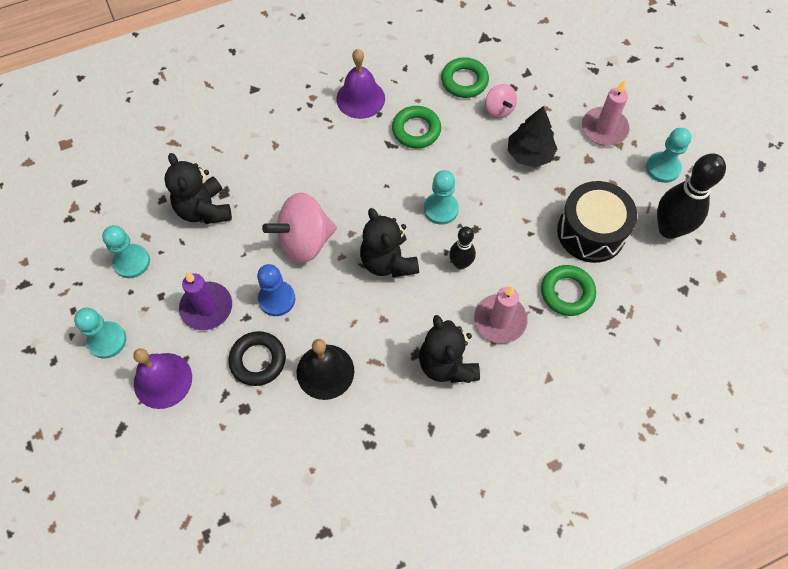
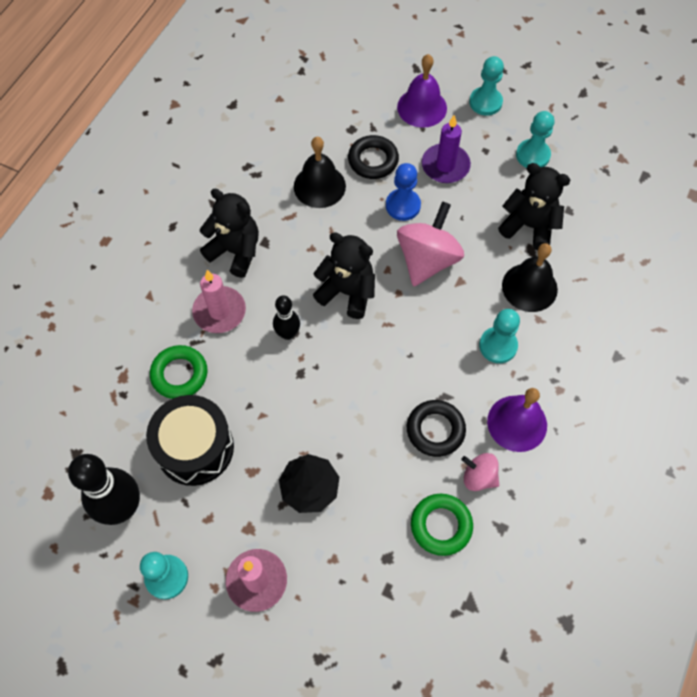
camera: 140 degrees right, 0 degrees up
green ring [392,106,441,149] -> black ring [407,400,466,457]
turquoise pawn [424,170,459,225] -> turquoise pawn moved to [479,309,520,363]
pink spinning top [485,84,517,118] -> pink spinning top moved to [461,453,499,491]
none -> black bell [502,243,558,312]

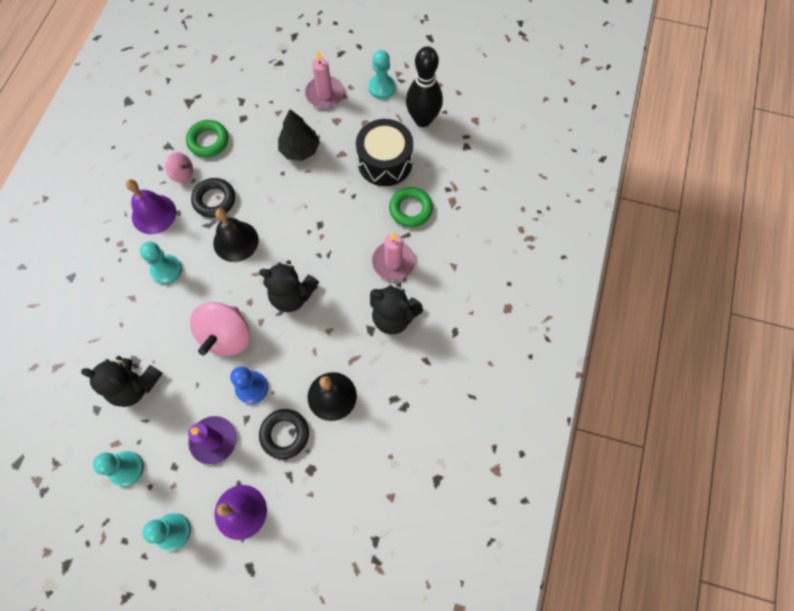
camera: 170 degrees right, 5 degrees up
black bowling pin [273,295,300,340] -> none
black bell [502,243,558,312] -> black bell moved to [213,208,259,262]

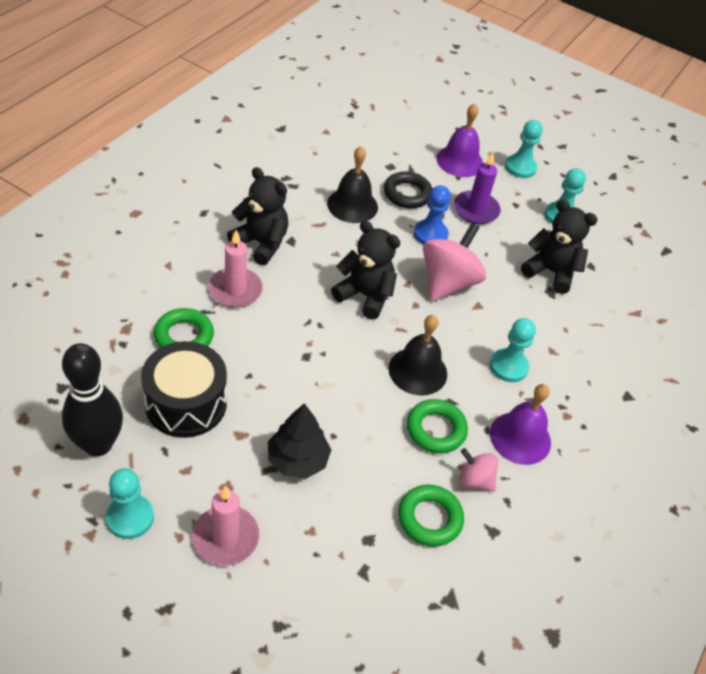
camera: 170 degrees left, 20 degrees down
black ring [191,178,235,218] -> green ring [407,399,468,453]

